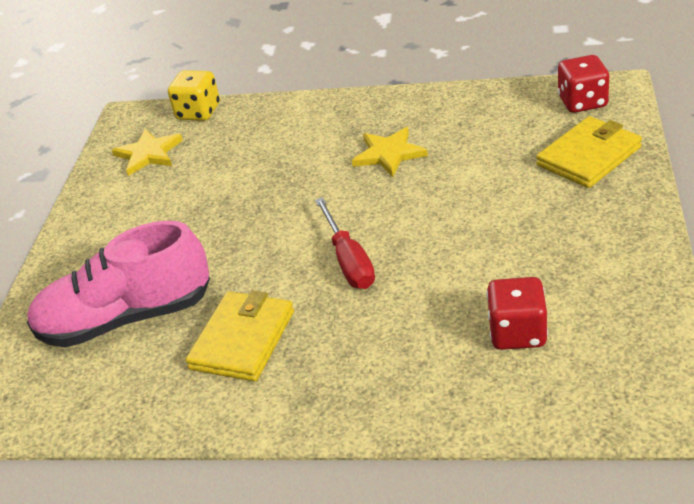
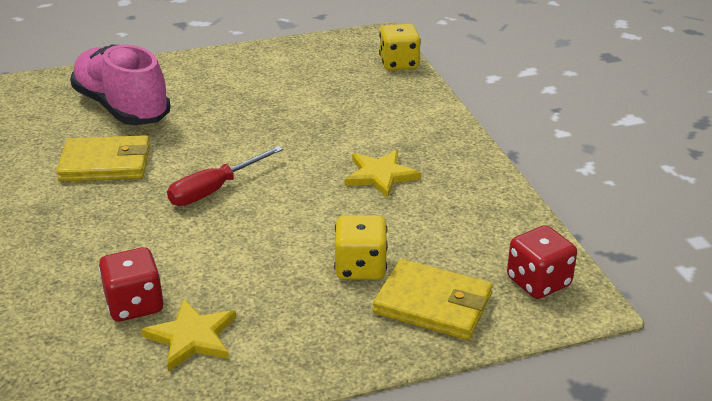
camera: 60 degrees right, 5 degrees down
yellow star [112,129,183,176] -> yellow star moved to [141,299,236,371]
none -> yellow dice [334,215,388,280]

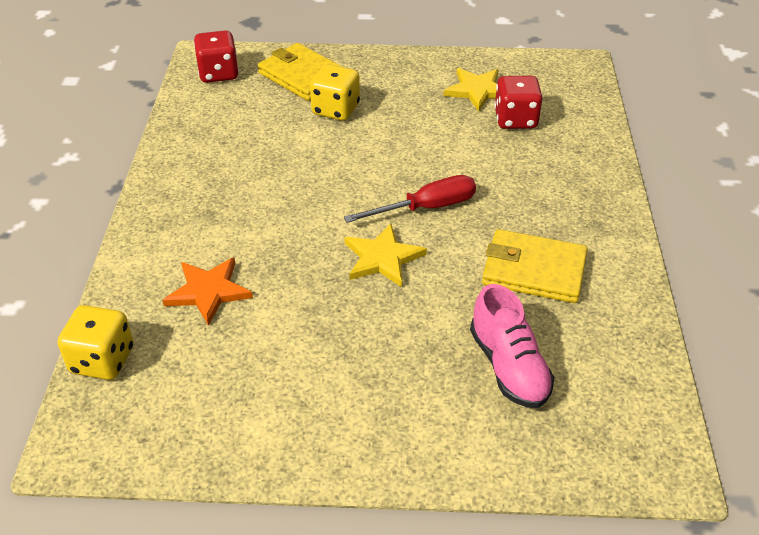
camera: 160 degrees left, 10 degrees up
pink shoe [70,45,171,125] -> pink shoe [470,284,554,408], size x0.64
yellow star [344,150,421,198] -> yellow star moved to [344,223,427,287]
none -> orange star [162,258,253,326]

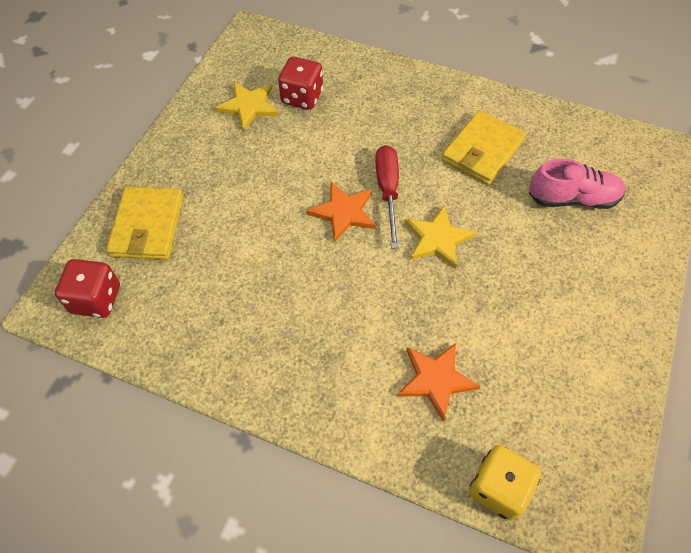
camera: 70 degrees left, 15 degrees up
yellow wallet [258,43,343,101] -> yellow wallet turned 60 degrees counterclockwise [106,187,184,260]
yellow dice [310,64,360,121] -> none
none -> orange star [307,182,376,243]

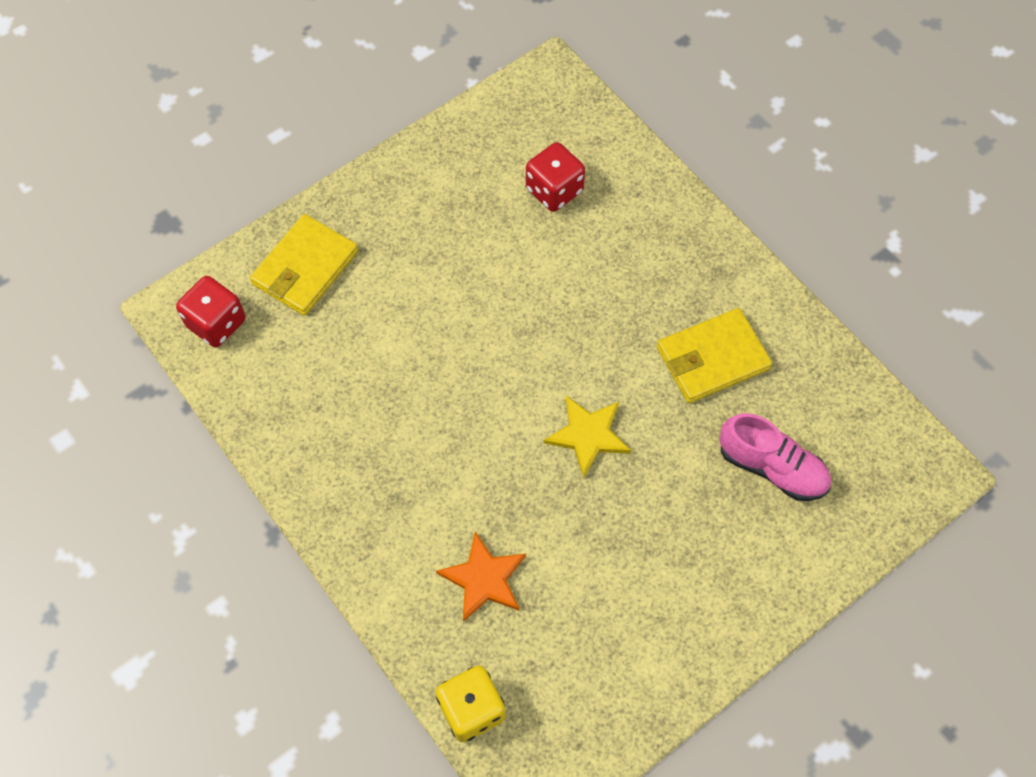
camera: 30 degrees right, 5 degrees up
yellow star [215,82,279,132] -> none
orange star [307,182,376,243] -> none
red screwdriver [375,145,399,249] -> none

